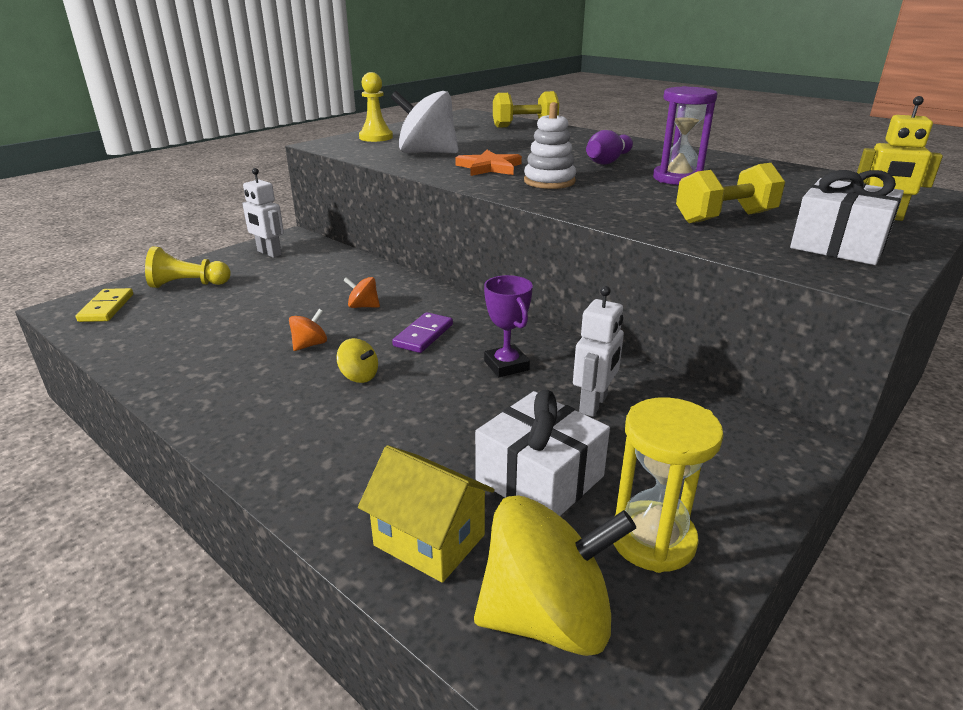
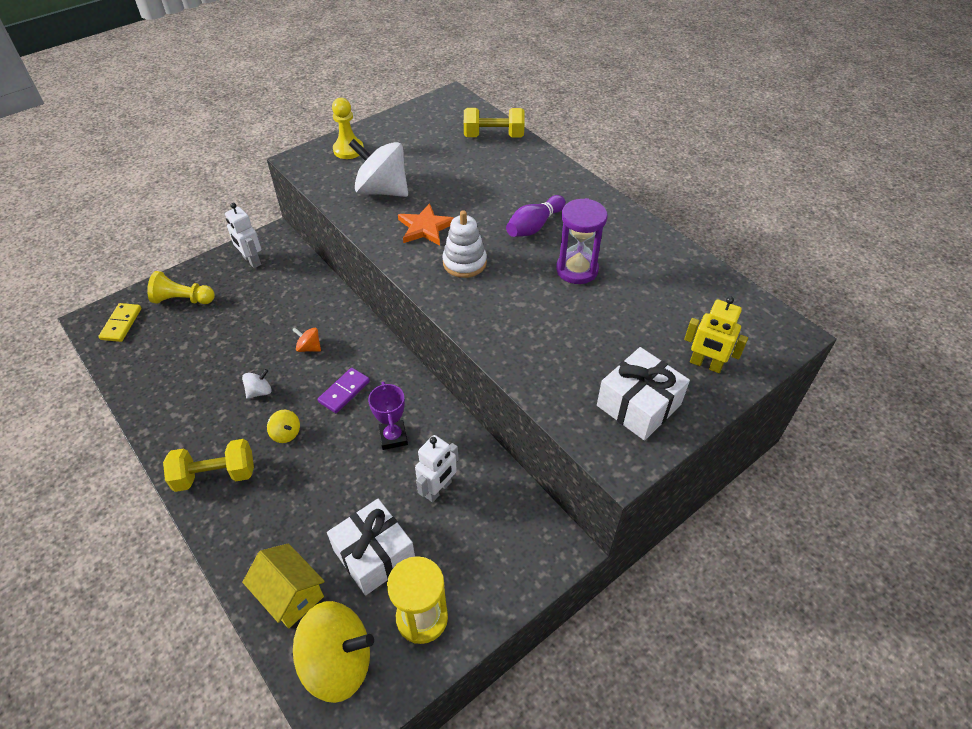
camera: 10 degrees right, 20 degrees up
orange spinning top [289,309,327,351] -> white spinning top [242,369,271,399]
yellow dumbbell [676,163,785,223] -> yellow dumbbell moved to [163,439,254,492]

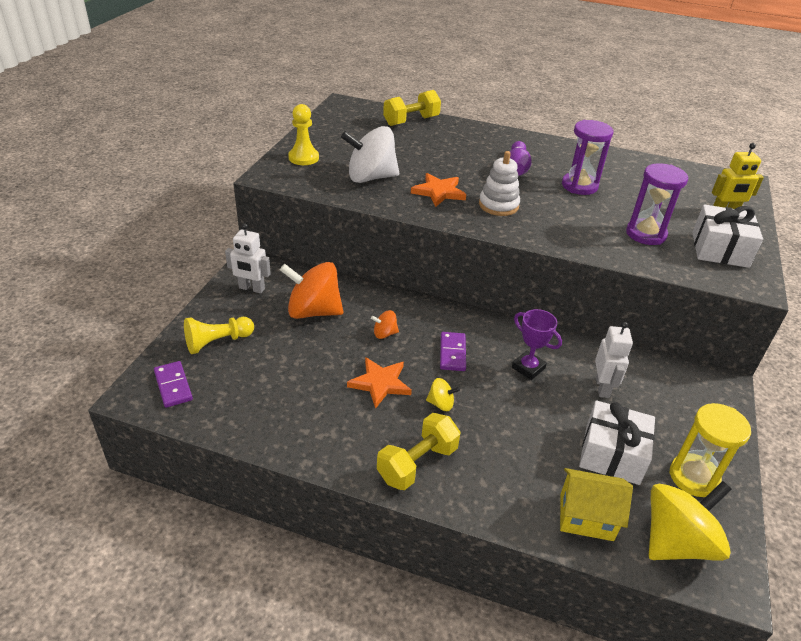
camera: 35 degrees left, 10 degrees down
yellow domino [99,303,142,342] -> purple domino [154,361,193,408]
white spinning top [242,369,271,399] -> orange star [347,357,412,409]
none -> orange spinning top [280,262,344,319]
none -> purple hourglass [626,163,688,245]

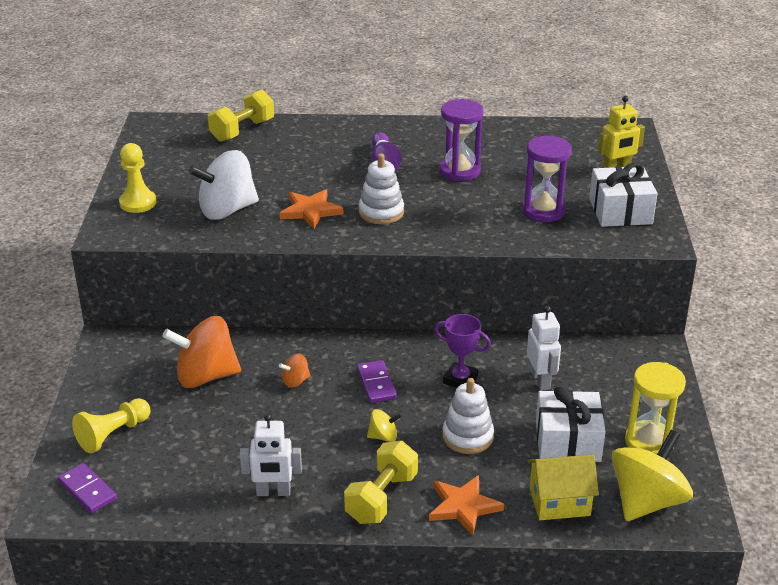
camera: 15 degrees left, 5 degrees down
white robot [225,223,271,293] -> white robot moved to [240,413,302,496]
orange star [347,357,412,409] -> orange star moved to [429,475,504,536]
none -> white stacking toy [442,378,494,454]

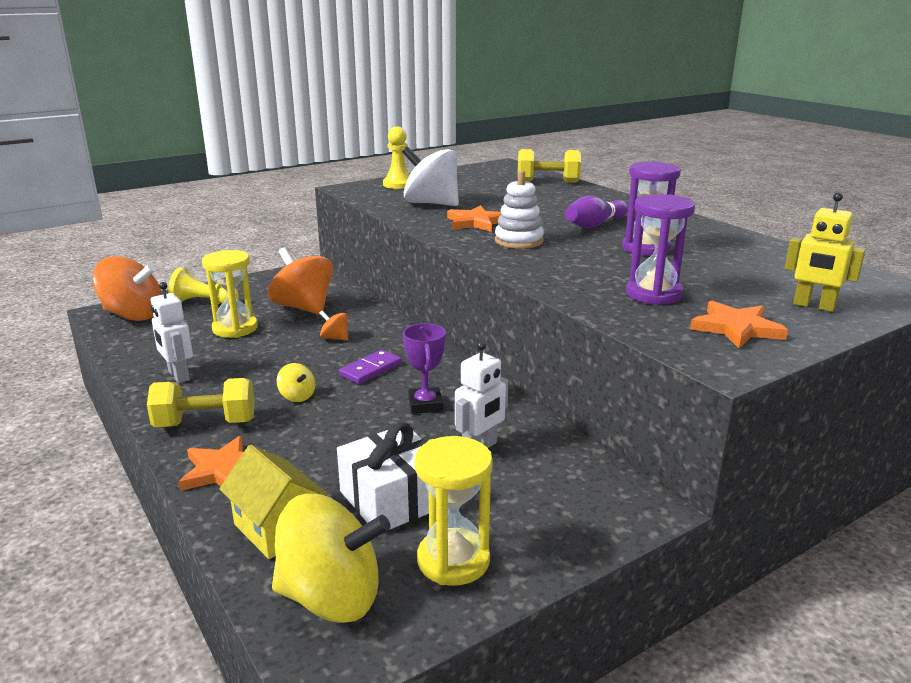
camera: 55 degrees right, 10 degrees down
purple domino [58,463,117,513] -> orange spinning top [93,256,162,321]
white stacking toy [442,378,494,454] -> none
white gift [589,163,657,227] -> orange star [690,301,788,348]
none -> yellow hourglass [202,250,258,338]

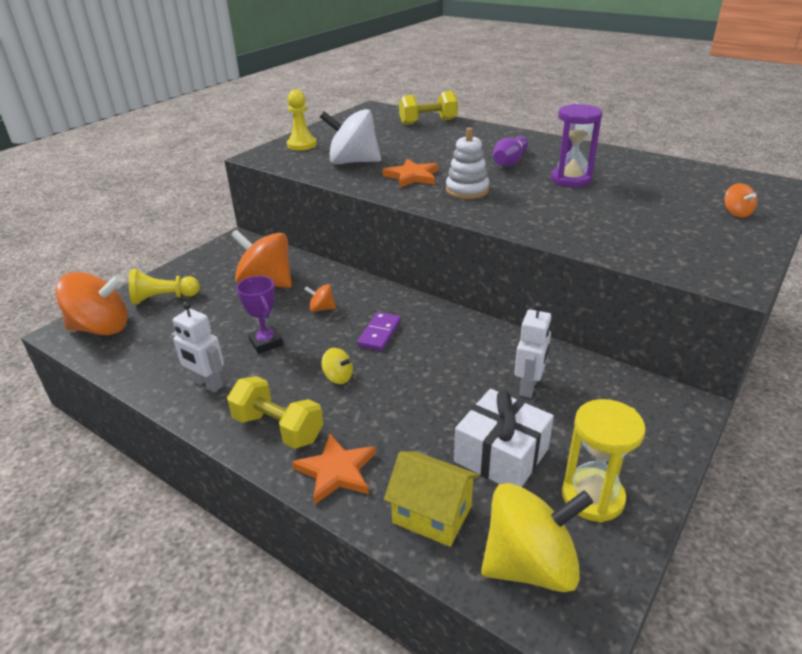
camera: 20 degrees left, 10 degrees up
yellow dumbbell [147,378,255,427] -> yellow dumbbell turned 60 degrees clockwise [227,376,323,449]
yellow hourglass [202,250,258,338] -> none
purple trophy [403,323,446,414] -> purple trophy moved to [236,276,283,354]
purple hourglass [626,194,695,305] -> none
orange star [690,301,788,348] -> none
yellow robot [785,192,865,312] -> orange spinning top [724,183,757,218]

